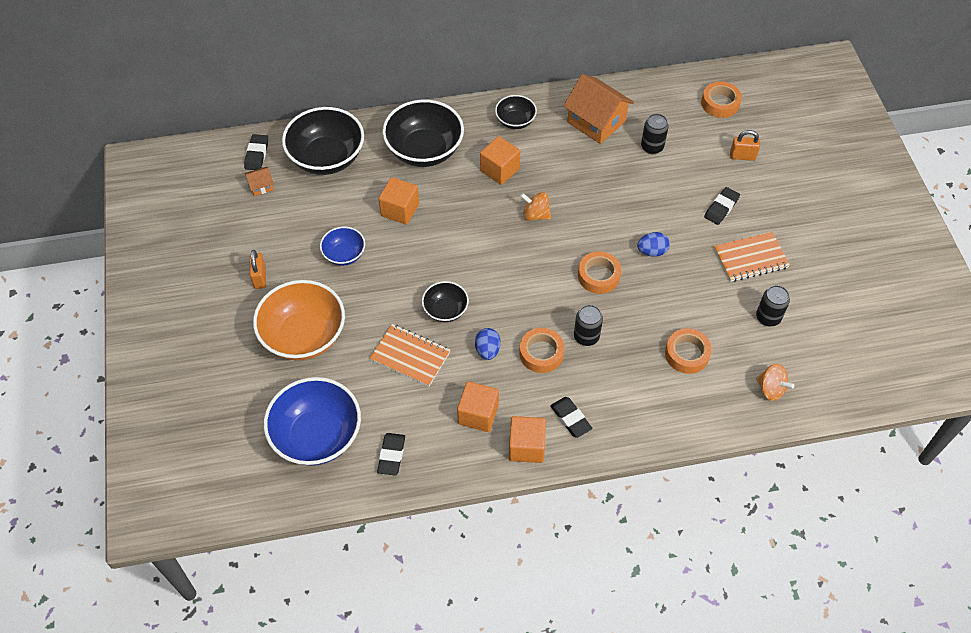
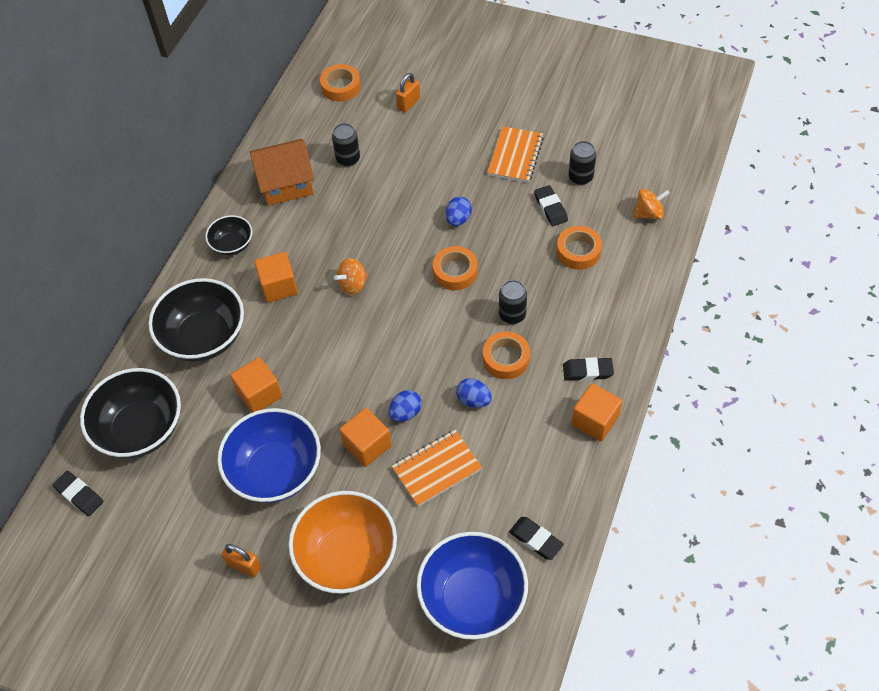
camera: 55 degrees left, 0 degrees up
orange house [245,167,274,196] -> none
blue bowl [320,227,365,266] -> blue bowl [217,408,321,503], size x1.89
black bowl [422,281,469,322] -> blue egg [389,390,422,422]
orange cube [457,381,499,432] -> orange cube moved to [339,408,392,467]
black eraser [704,187,740,225] -> black eraser moved to [534,185,568,226]

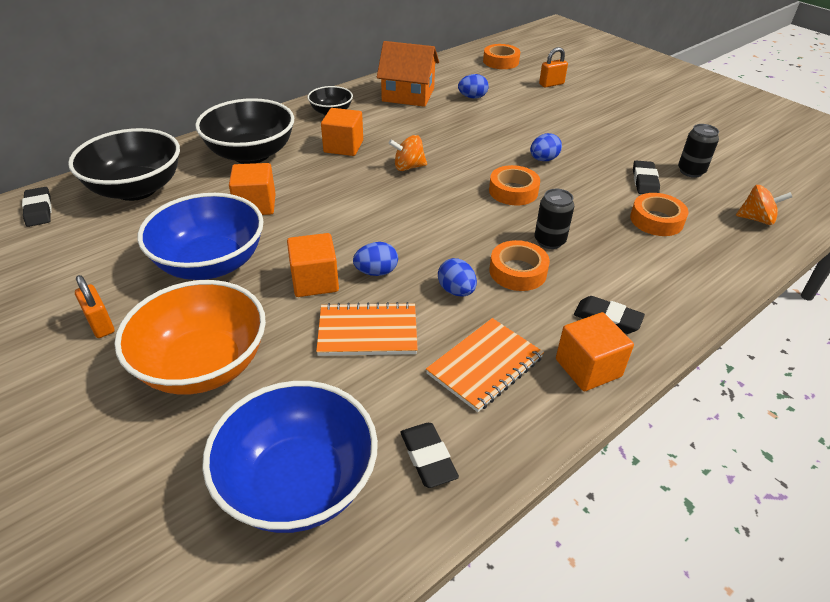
camera: 25 degrees right, 15 degrees down
black can [332,123,360,167] -> blue egg [458,74,489,98]
orange notebook [487,126,544,183] -> orange notebook moved to [426,318,544,412]

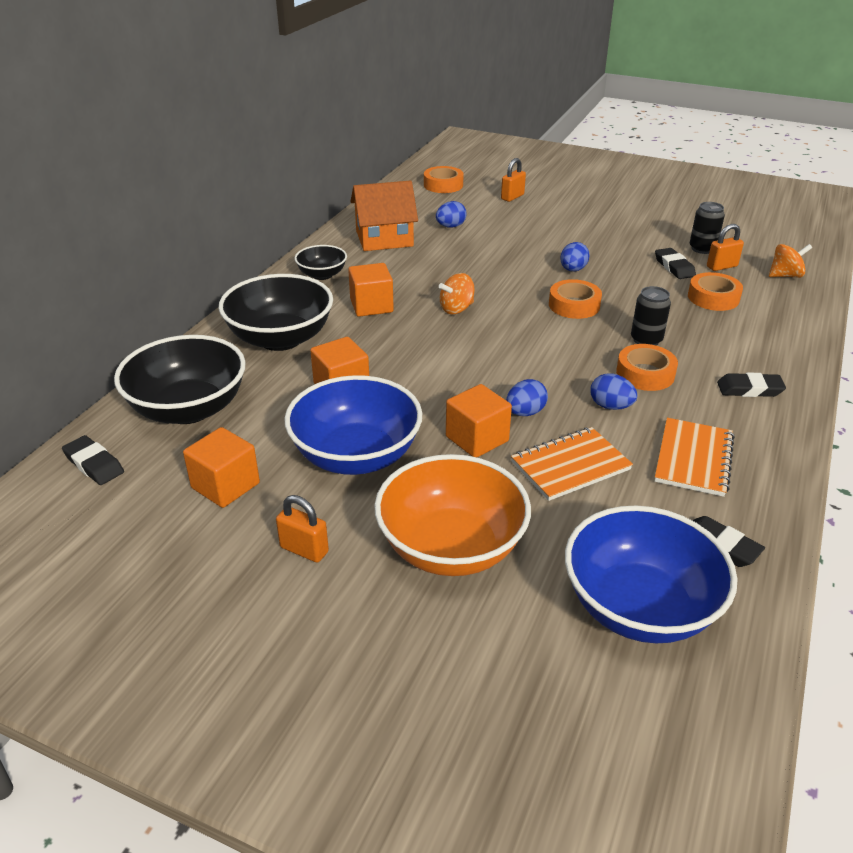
camera: 25 degrees left, 5 degrees down
orange cube [556,312,634,391] -> orange cube moved to [183,427,260,508]
none -> orange padlock [707,224,744,271]

